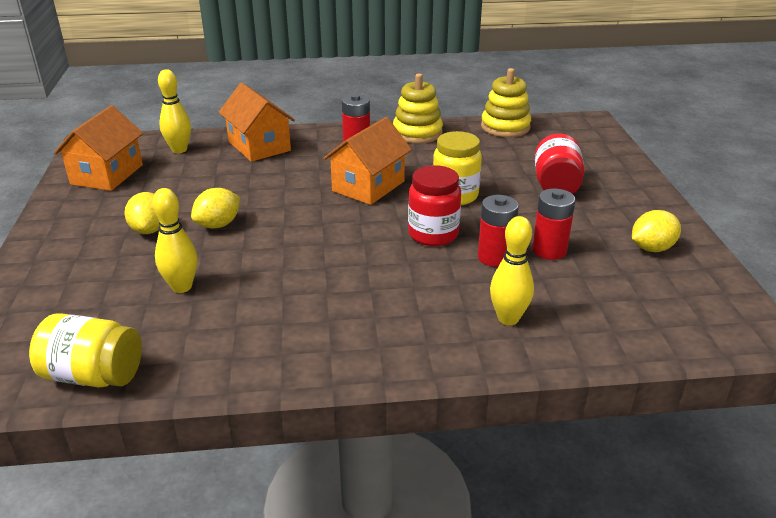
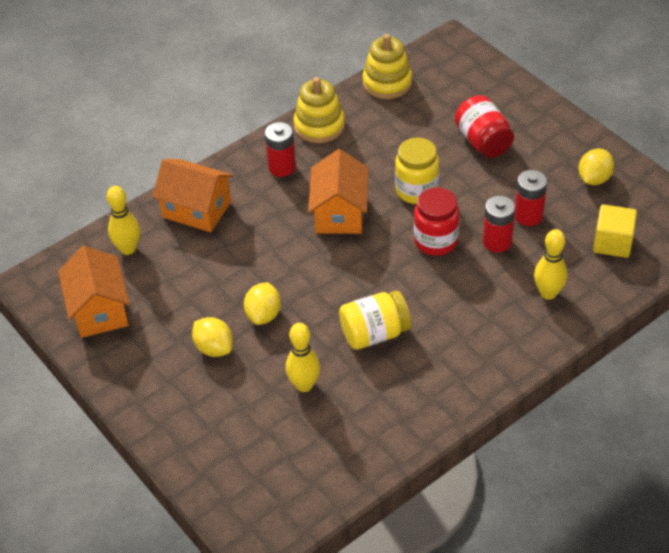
camera: 30 degrees left, 15 degrees up
yellow jar [29,313,142,388] -> yellow jar moved to [339,291,411,350]
none -> yellow cube [593,204,637,258]

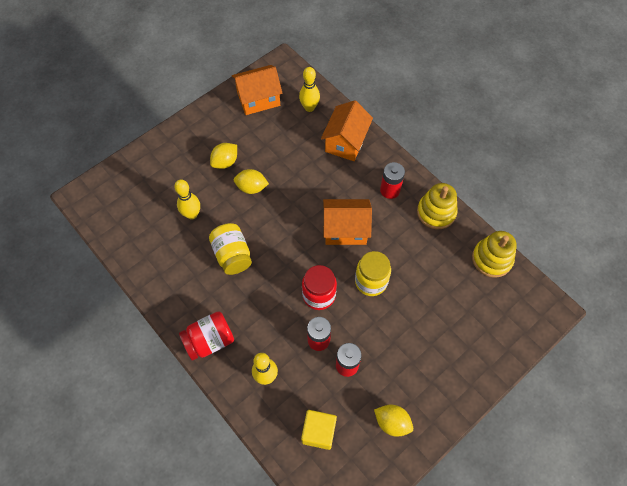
camera: 85 degrees right, 15 degrees up
red jar [455,95,514,158] -> red jar moved to [179,311,234,360]

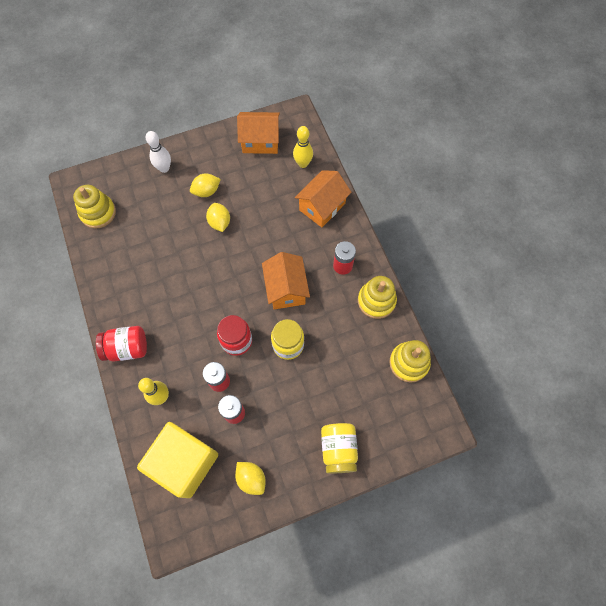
camera: 20 degrees right, 5 degrees up
yellow bowling pin [174,179,200,220] -> none
yellow jar [209,223,252,275] -> yellow jar moved to [321,423,358,474]
yellow lemon [234,169,269,194] -> yellow lemon turned 45 degrees clockwise [206,203,230,232]
yellow cube [301,410,337,450] -> yellow cube [137,422,218,498], size x1.86
orange house [323,199,372,245] -> orange house turned 60 degrees clockwise [262,252,310,310]
none -> yellow stacking toy [73,185,116,229]
none -> white bowling pin [146,131,171,173]

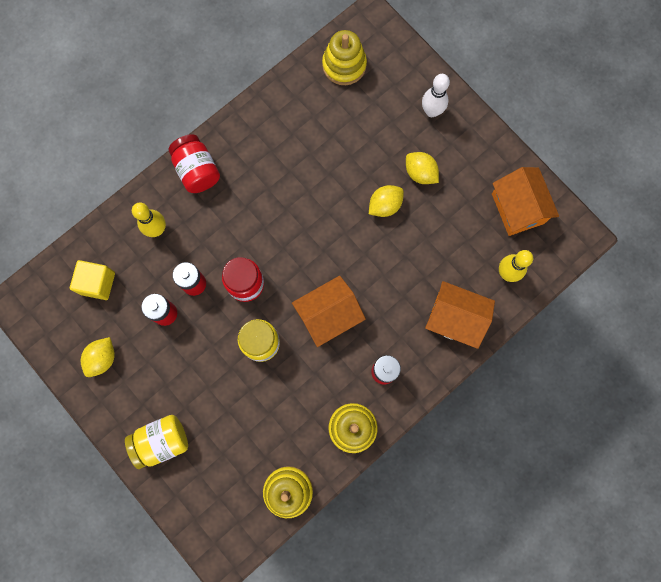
camera: 70 degrees right, 10 degrees up
yellow cube [137,422,218,498] -> yellow cube [70,260,115,300], size x0.54

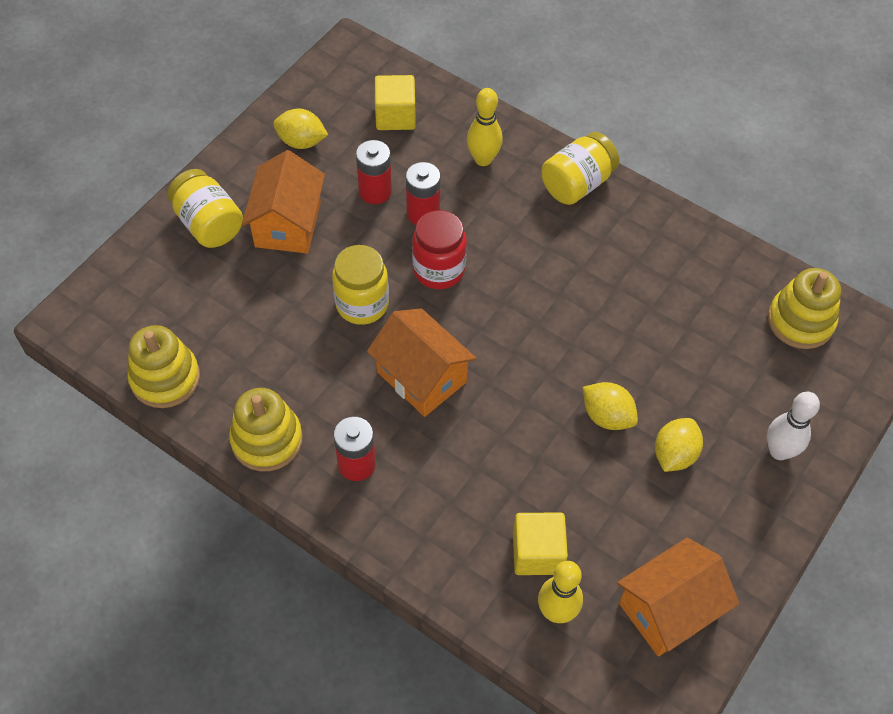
camera: 75 degrees right, 20 degrees down
red jar [169,134,220,193] -> yellow jar [541,132,619,205]
orange house [425,281,495,349] -> orange house moved to [242,150,325,254]
none -> yellow cube [513,513,568,575]

